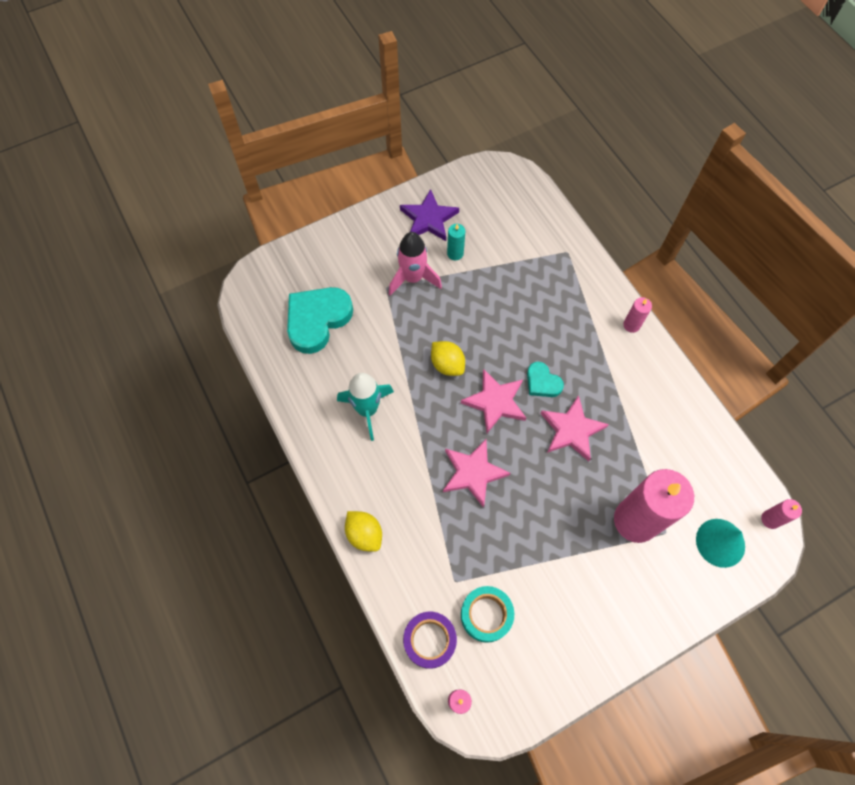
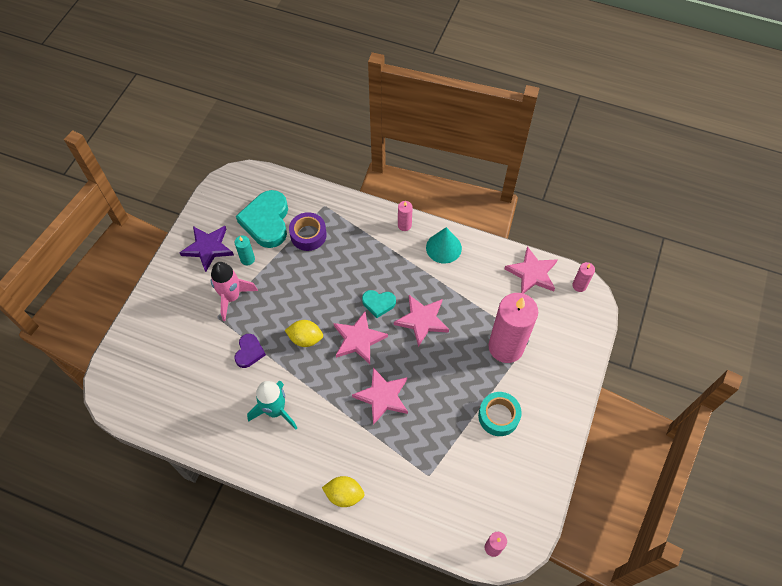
camera: 40 degrees left, 5 degrees down
turquoise heart [287,287,353,354] -> turquoise heart moved to [236,190,288,248]
purple tape [403,612,457,669] -> purple tape moved to [289,212,327,251]
turquoise tape [461,586,514,643] -> turquoise tape moved to [478,392,522,436]
turquoise cone [696,519,745,568] -> turquoise cone moved to [426,227,462,264]
none -> purple heart [235,334,266,368]
none -> pink star [505,246,558,294]

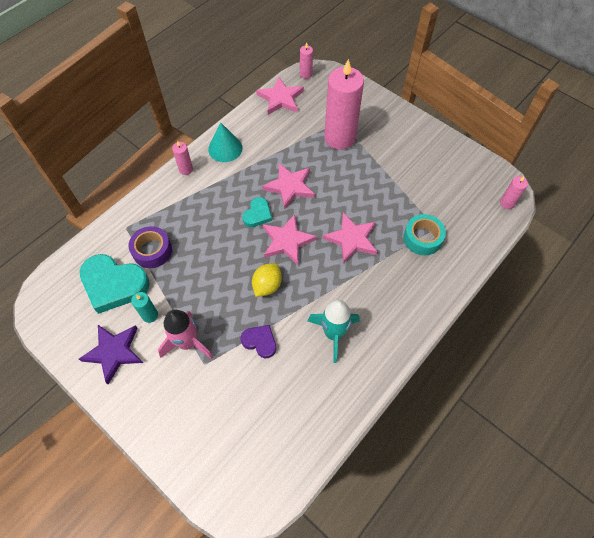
camera: 70 degrees left, 0 degrees up
yellow lemon [322,476,365,507] -> none
turquoise tape [478,392,522,436] -> turquoise tape moved to [403,214,446,255]

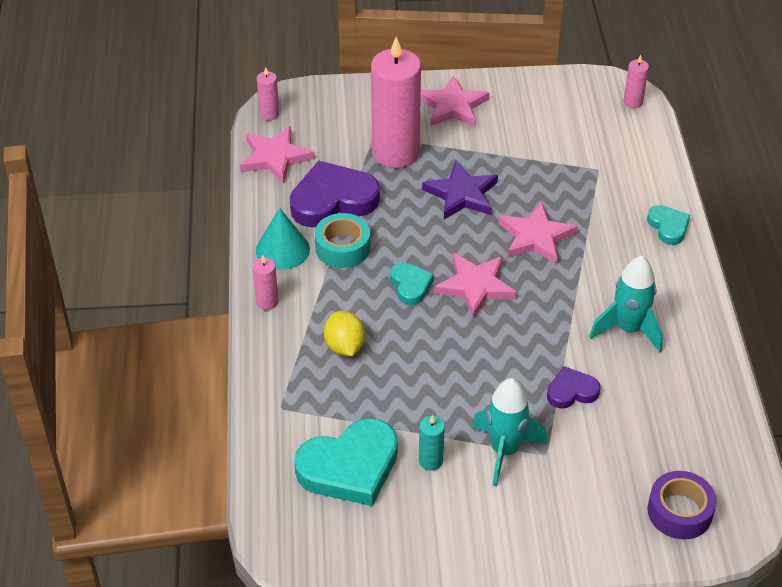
camera: 45 degrees left, 15 degrees down
purple star [79,325,143,384] -> purple star moved to [422,161,498,219]
purple tape [129,226,172,268] -> purple tape moved to [647,471,717,539]
pink rocket [158,310,213,359] -> turquoise rocket [472,378,547,486]
yellow lemon [252,263,282,297] -> yellow lemon moved to [324,311,365,356]
pink star [262,163,315,209] -> pink star moved to [420,75,490,127]
turquoise tape [403,214,446,255] -> turquoise tape moved to [315,213,370,268]
none -> purple heart [290,161,380,228]
none -> turquoise heart [647,205,690,245]

